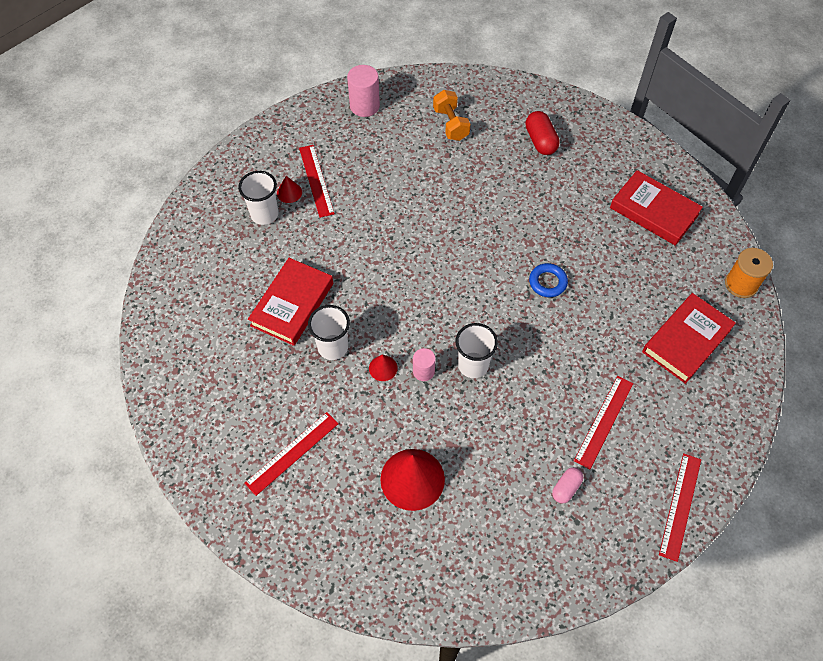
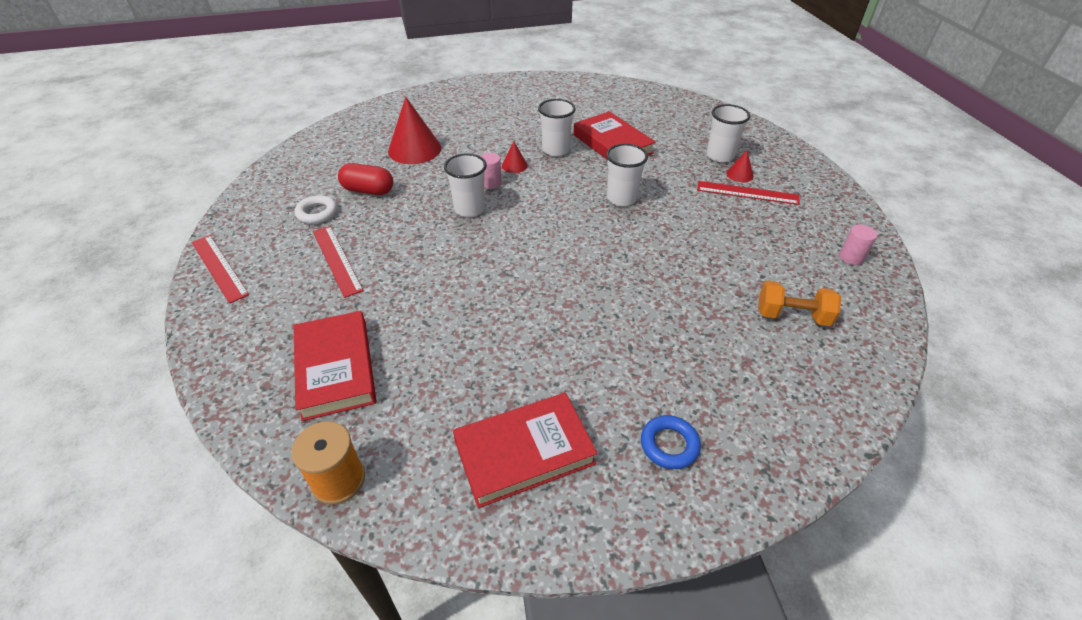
camera: 120 degrees right, 15 degrees down
red ruler [244,412,339,496] -> none
pink cylinder [347,65,380,117] -> pink cylinder [839,225,877,265], size x0.61
red capsule [525,111,560,155] -> red capsule moved to [338,163,393,195]
blue ring [529,263,568,297] -> blue ring moved to [641,415,701,469]
pink capsule [552,467,583,503] -> white ring [295,195,337,224]
none -> white cup [606,144,648,206]

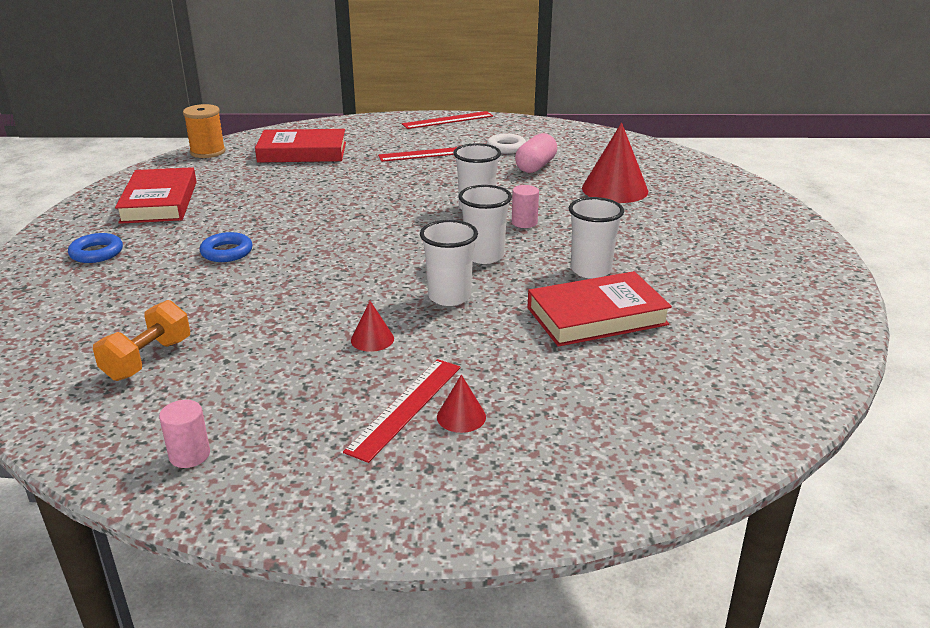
camera: 105 degrees right, 15 degrees down
red capsule [338,163,393,195] -> pink capsule [515,133,557,173]
red cone [502,142,528,173] -> red cone moved to [351,301,394,352]
white cup [707,104,750,162] -> white cup moved to [458,185,512,264]
none -> blue ring [200,232,253,262]

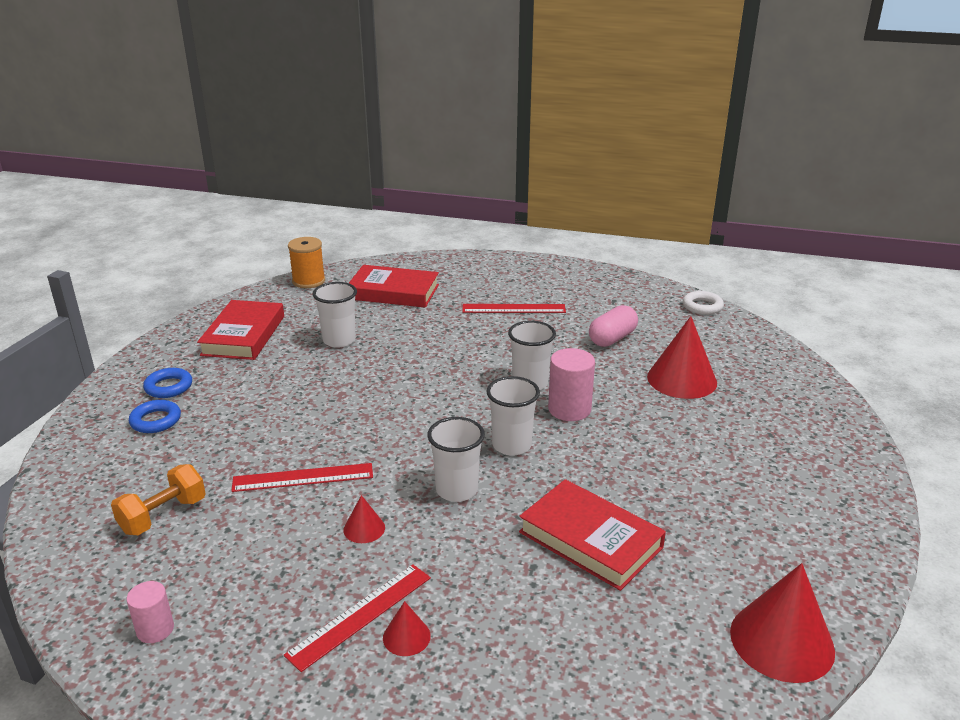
camera: 15 degrees right, 0 degrees up
blue ring [200,232,253,262] -> blue ring moved to [129,400,181,433]
red ruler [402,111,493,129] -> red ruler moved to [231,463,373,492]
white ring [487,134,526,154] -> white ring moved to [683,291,724,315]
pink cylinder [512,185,539,228] -> pink cylinder [548,348,595,421], size x1.63
red book [527,271,672,347] -> red book turned 45 degrees clockwise [519,479,666,591]
white cup [569,197,624,279] -> white cup moved to [313,282,357,348]
none -> red cone [730,563,835,683]

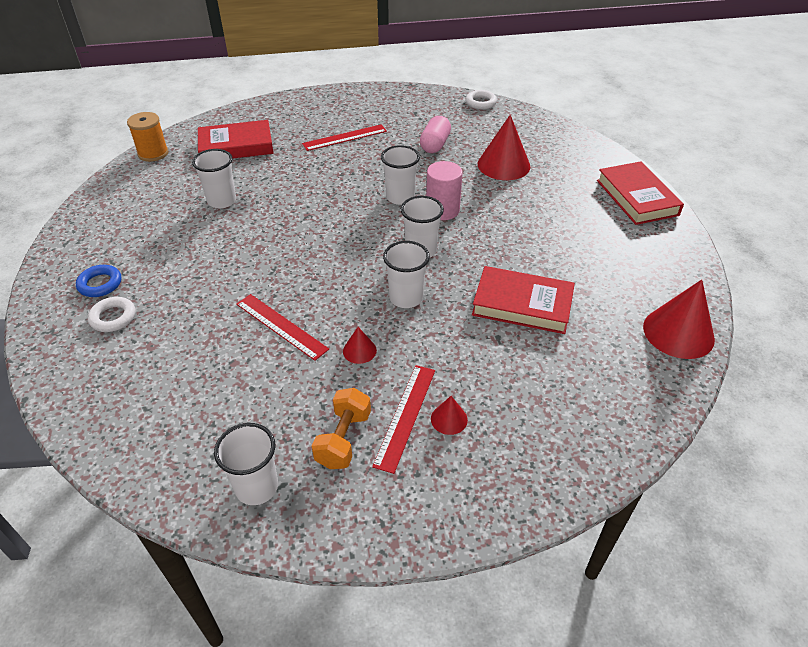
camera: 25 degrees left, 15 degrees up
orange dumbbell [111,464,206,535] -> orange dumbbell moved to [312,388,371,469]
pink cylinder [126,581,174,643] -> white cup [214,423,278,505]
blue ring [129,400,181,433] -> white ring [88,297,136,332]
red book [197,300,284,360] -> red book moved to [597,161,684,225]
red ruler [231,463,373,492] -> red ruler turned 75 degrees clockwise [236,294,329,361]

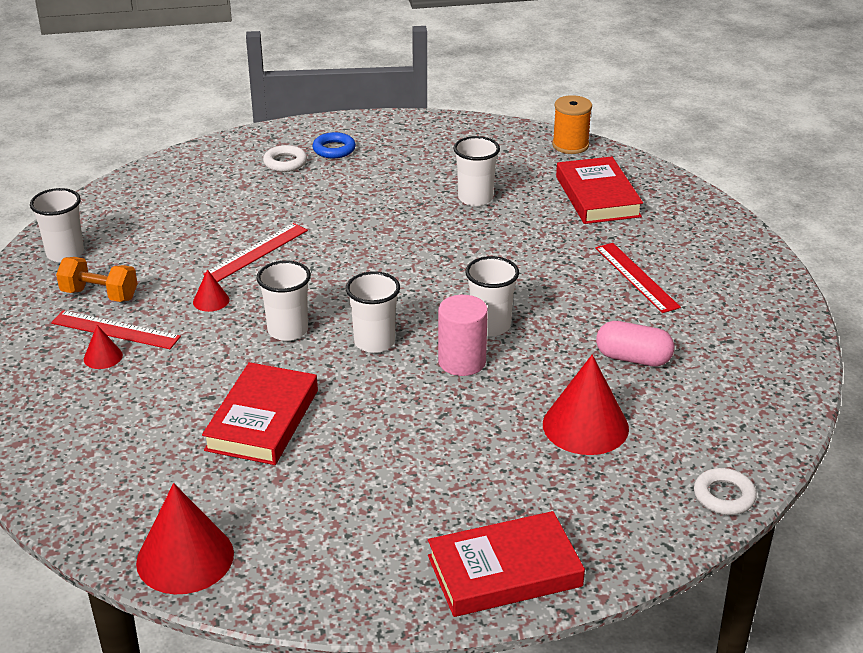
camera: 90 degrees right, 10 degrees down
white ring [466,90,497,110] -> white ring moved to [694,468,757,515]

